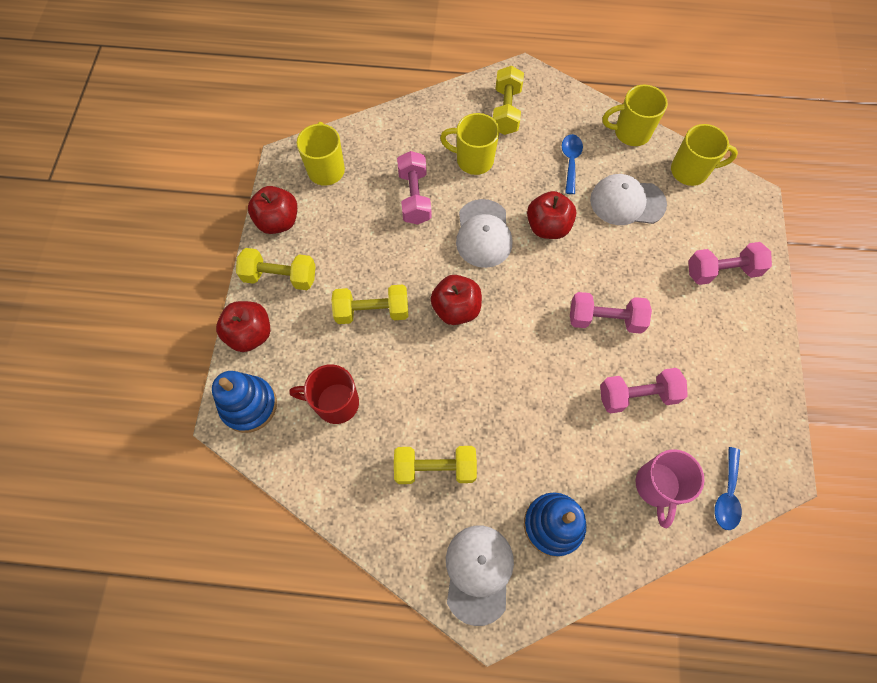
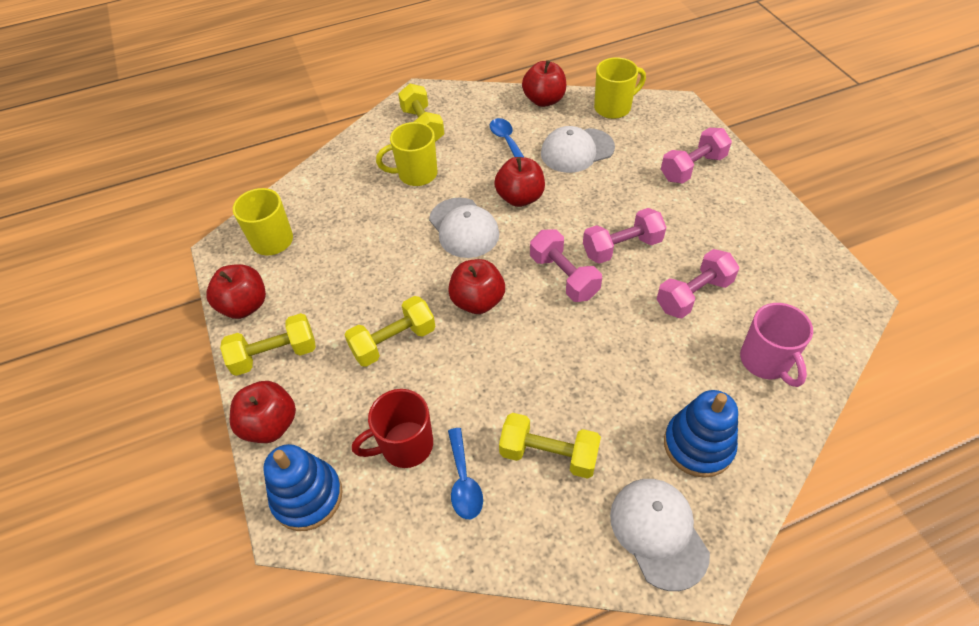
camera: 25 degrees left, 15 degrees down
yellow dumbbell [394,446,477,484] -> yellow dumbbell turned 45 degrees clockwise [499,413,601,479]
pink dumbbell [397,151,432,225] -> pink dumbbell moved to [530,229,602,302]
yellow mug [602,85,668,146] -> red apple [522,60,566,107]
blue spoon [714,447,742,530] -> blue spoon moved to [448,428,483,519]

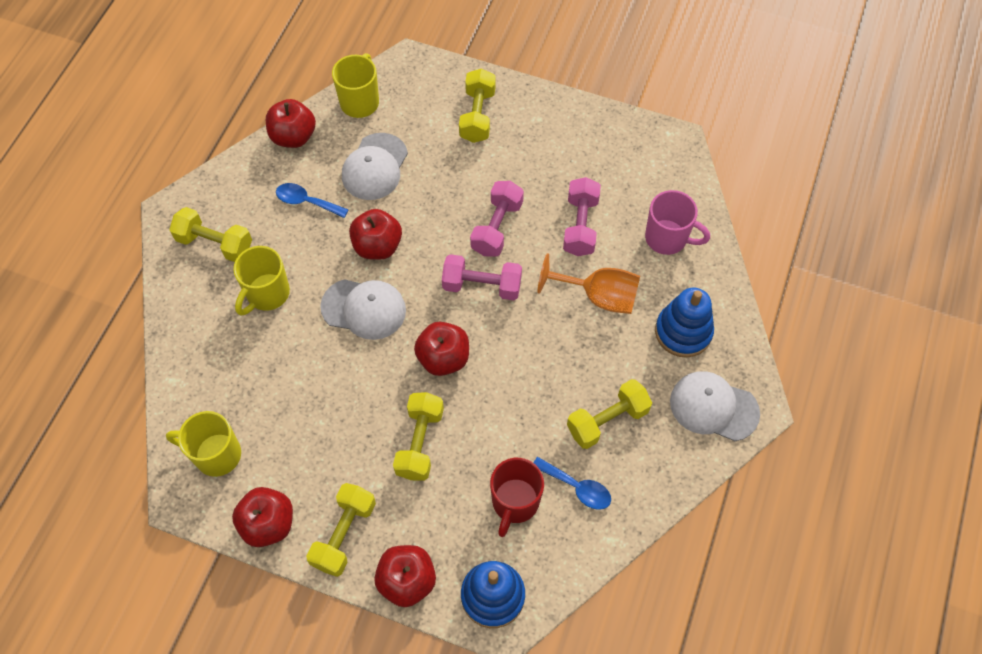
camera: 50 degrees left, 10 degrees up
pink dumbbell [661,128,732,184] -> yellow dumbbell [459,68,496,143]
none -> orange goblet [537,253,640,314]

